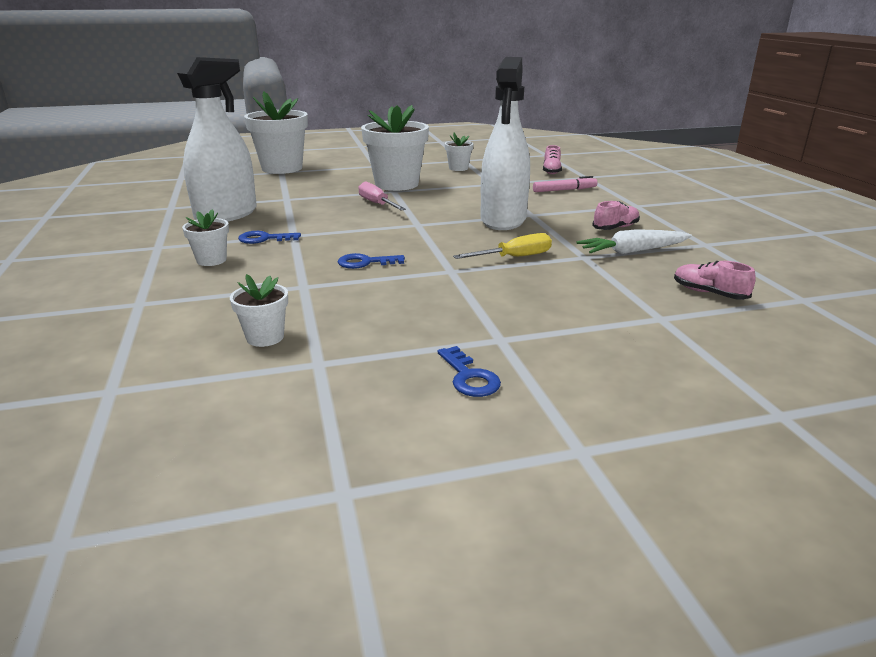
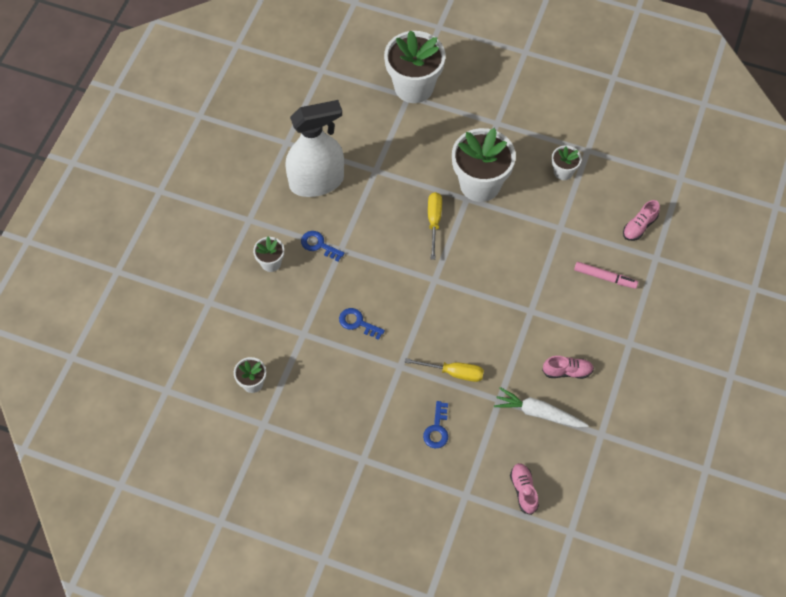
camera: 35 degrees right, 35 degrees up
pink screwdriver [358,182,406,211] -> yellow screwdriver [428,192,442,260]
blue key [438,346,501,397] -> blue key moved to [423,401,448,448]
white spray bottle [481,57,530,230] -> none

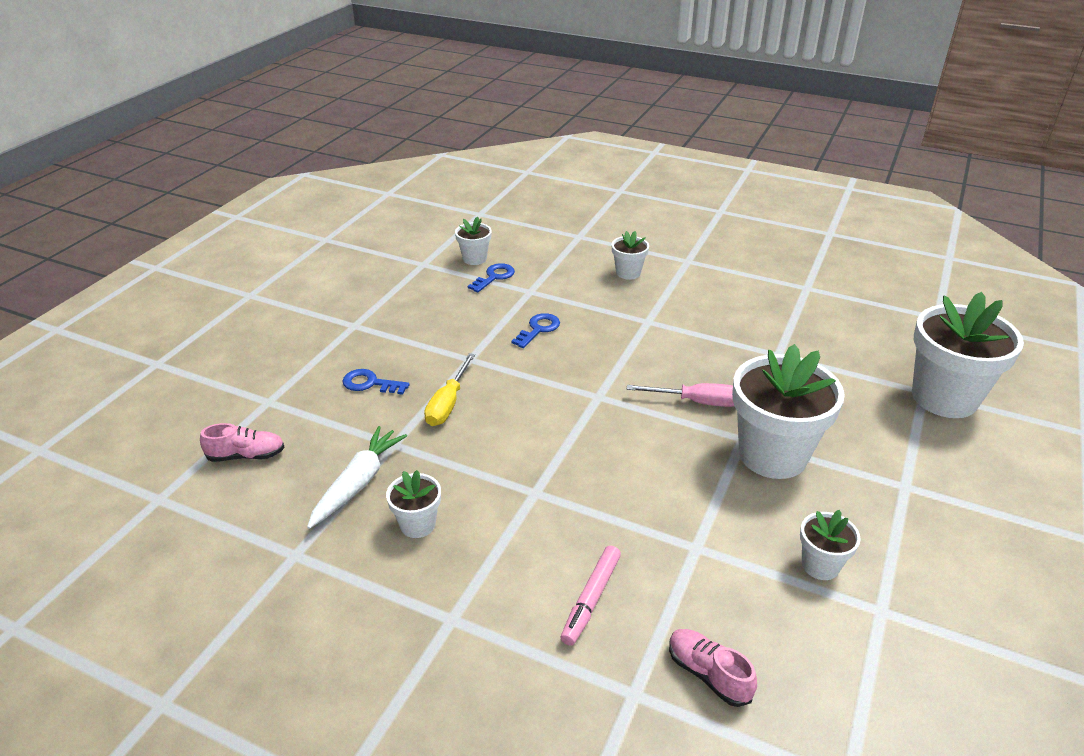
camera: 95 degrees right, 25 degrees down
white spray bottle [285,100,344,197] -> none
blue key [301,231,345,261] -> blue key moved to [468,263,515,293]
yellow screwdriver [428,192,442,260] -> pink screwdriver [627,383,734,407]
pink shoe [542,356,594,379] -> white flower pot [386,470,441,538]

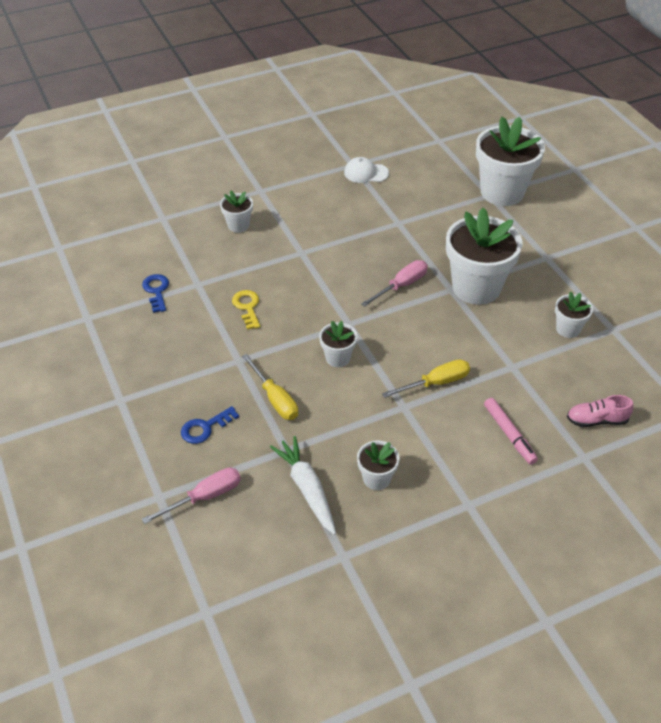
camera: 50 degrees left, 10 degrees up
pink shoe [200,423,285,462] -> none
white flower pot [455,216,492,265] -> white flower pot moved to [319,321,357,367]
blue key [511,313,560,348] -> yellow key [232,290,260,330]
none -> pink screwdriver [142,468,241,524]
none -> white cap [344,157,389,183]
none -> yellow screwdriver [382,359,470,398]

